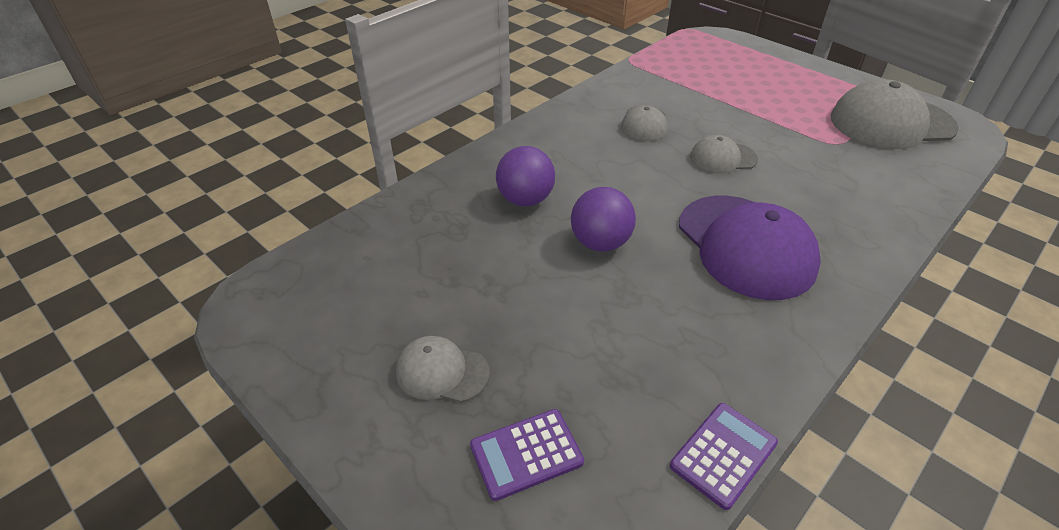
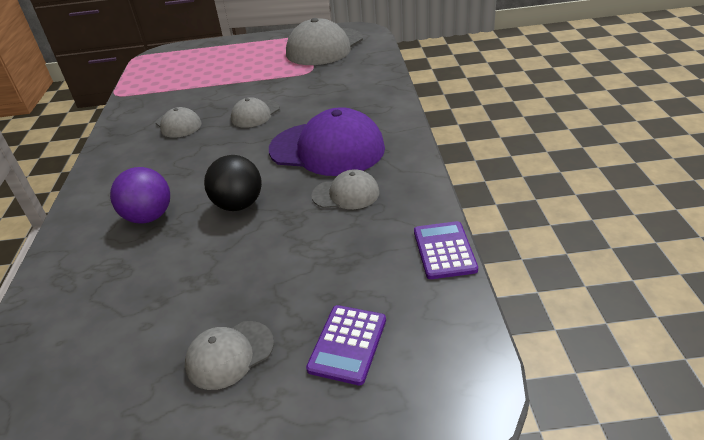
camera: 45 degrees left, 5 degrees down
purple ball [571,187,636,252] -> black ball [204,155,262,211]
none -> grey cap [311,169,380,209]

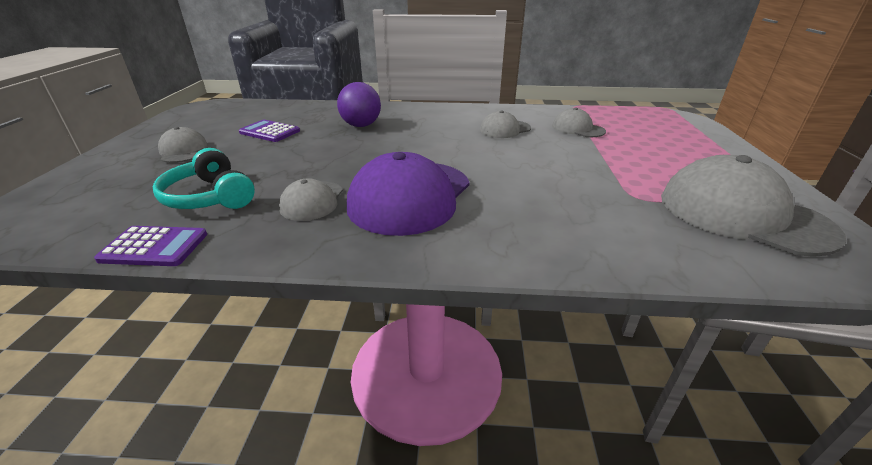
camera: 95 degrees right, 5 degrees down
black ball [204,155,262,211] -> none
grey cap [231,97,280,128] -> grey cap moved to [552,107,606,137]
purple calculator [306,305,386,385] -> purple calculator moved to [239,120,300,142]
none -> turquoise headphones [153,148,255,209]

